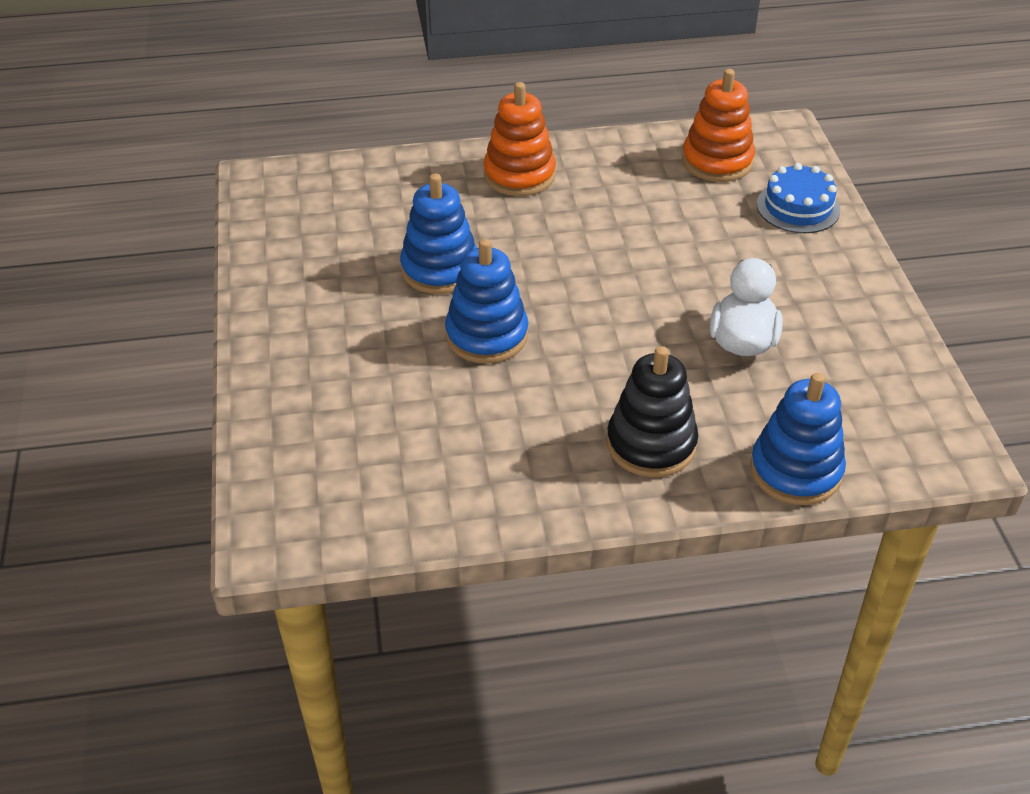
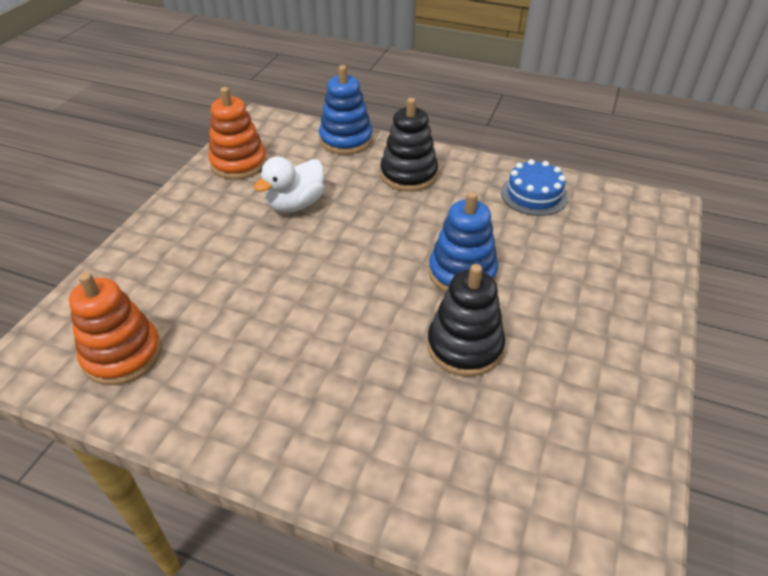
camera: 150 degrees left, 0 degrees up
blue stacking toy [400,173,477,294] -> black stacking toy [427,264,505,377]
orange stacking toy [483,82,556,196] -> orange stacking toy moved to [208,87,267,180]
blue cake [757,163,840,233] -> blue cake moved to [501,159,568,216]

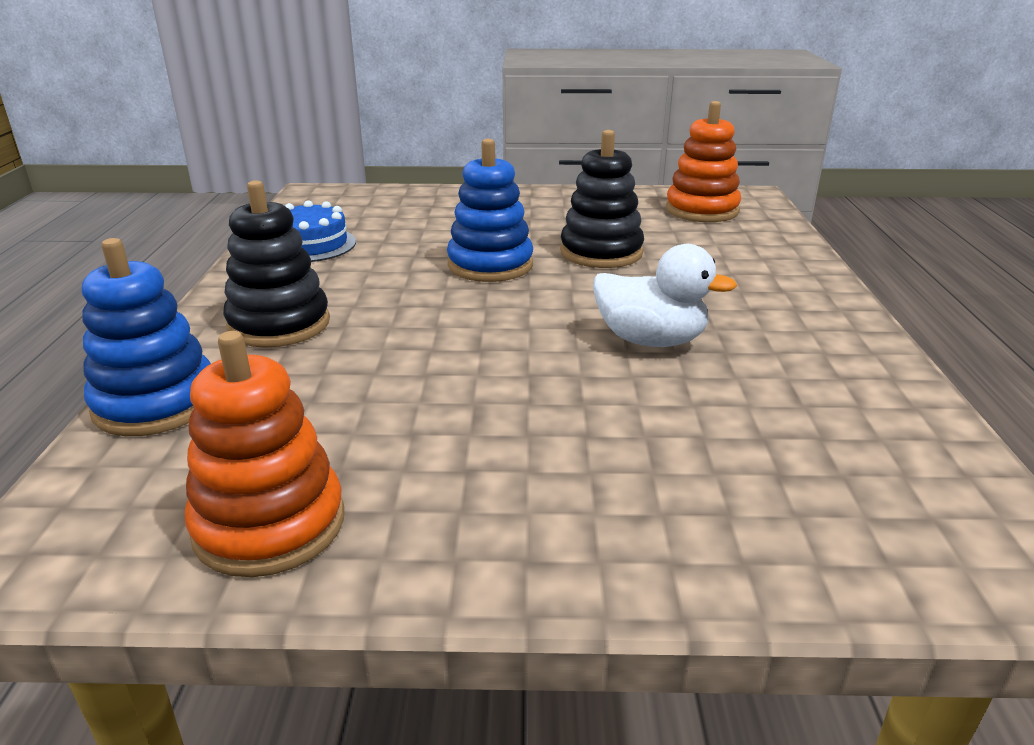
camera: 110 degrees left, 15 degrees down
orange stacking toy [69,272,162,385] -> orange stacking toy moved to [666,101,741,222]
white duck [254,157,325,213] -> white duck moved to [593,244,737,347]

